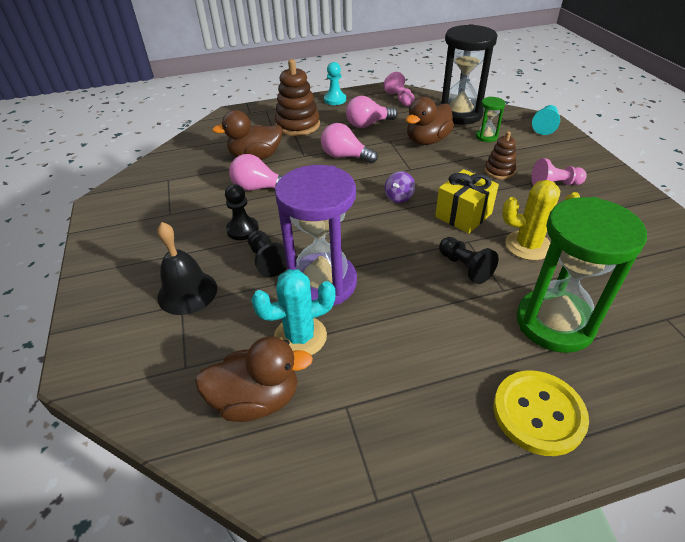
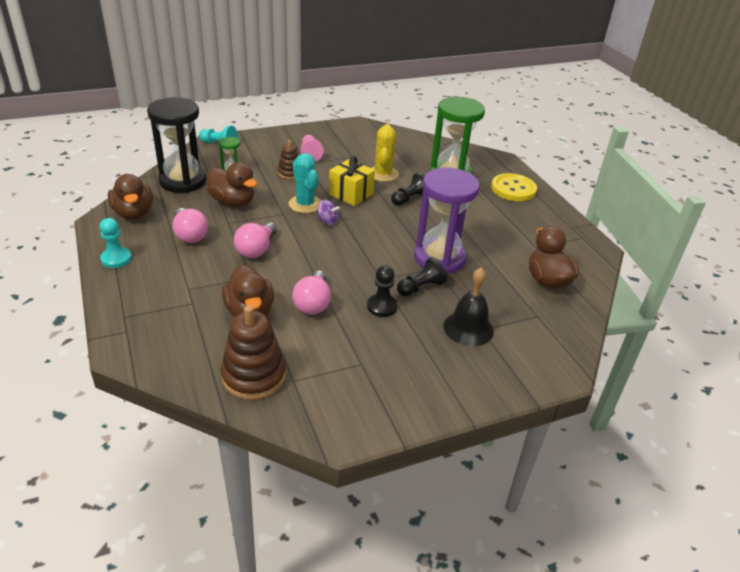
camera: 100 degrees left, 5 degrees down
turquoise cactus [251,269,336,355] -> turquoise cactus moved to [289,153,321,213]
brown stacking toy [275,59,320,136] -> brown stacking toy moved to [221,305,286,400]
pink pawn [383,72,415,106] -> brown duck [108,173,153,219]

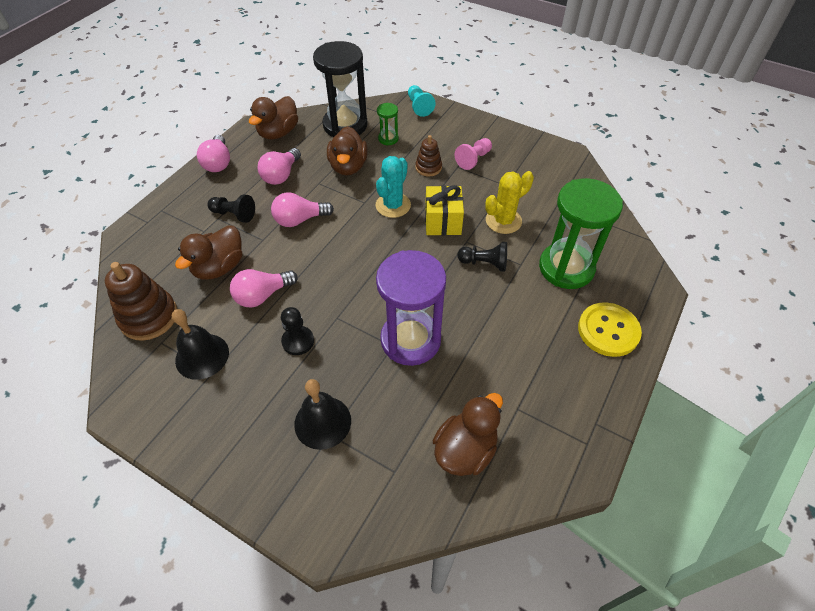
camera: 55 degrees right, 15 degrees up
turquoise pawn [100,218,132,268] -> pink light bulb [197,135,230,172]
purple spinning top [317,199,340,225] -> none
black pawn [397,257,447,296] -> black pawn moved to [208,194,255,223]
none -> black bell [172,309,229,380]

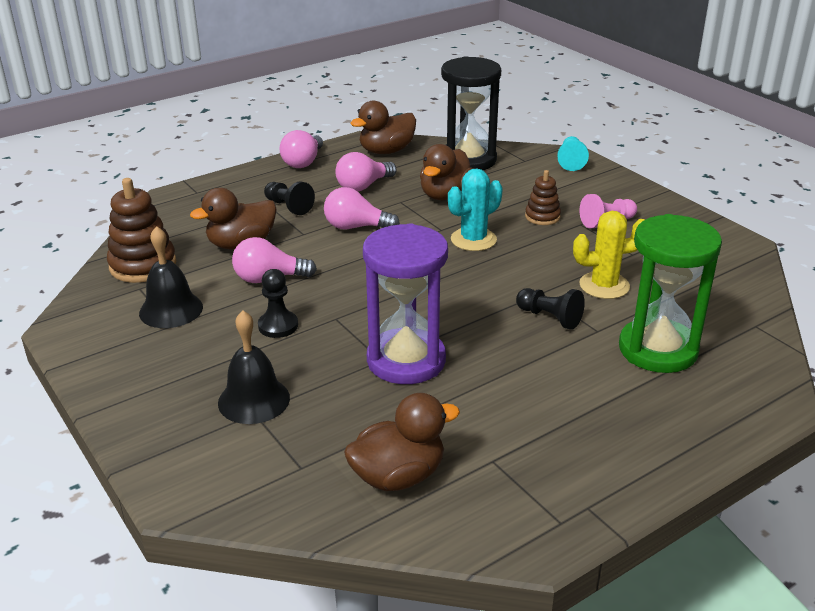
camera: 25 degrees right, 20 degrees down
green hourglass [377,103,399,145] -> none
yellow gift [425,185,464,235] -> none
yellow button [578,302,642,357] -> none

